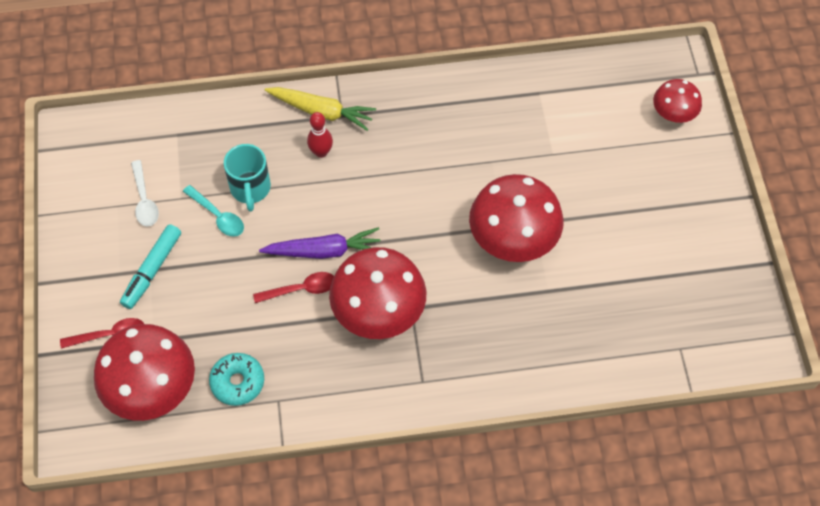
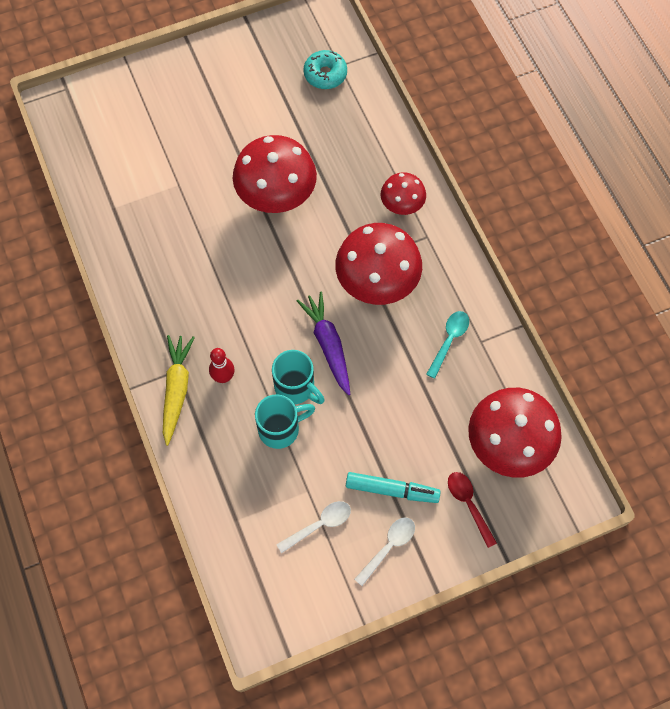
camera: 105 degrees left, 5 degrees up
turquoise spoon [183,185,244,237] -> turquoise spoon moved to [426,311,469,379]
turquoise donut [209,353,264,406] -> turquoise donut moved to [304,50,347,89]
red spoon [253,272,334,303] -> none
red mushroom [653,79,702,123] -> red mushroom moved to [381,172,426,215]
none -> turquoise mug [272,350,325,404]
none -> white spoon [354,517,415,586]

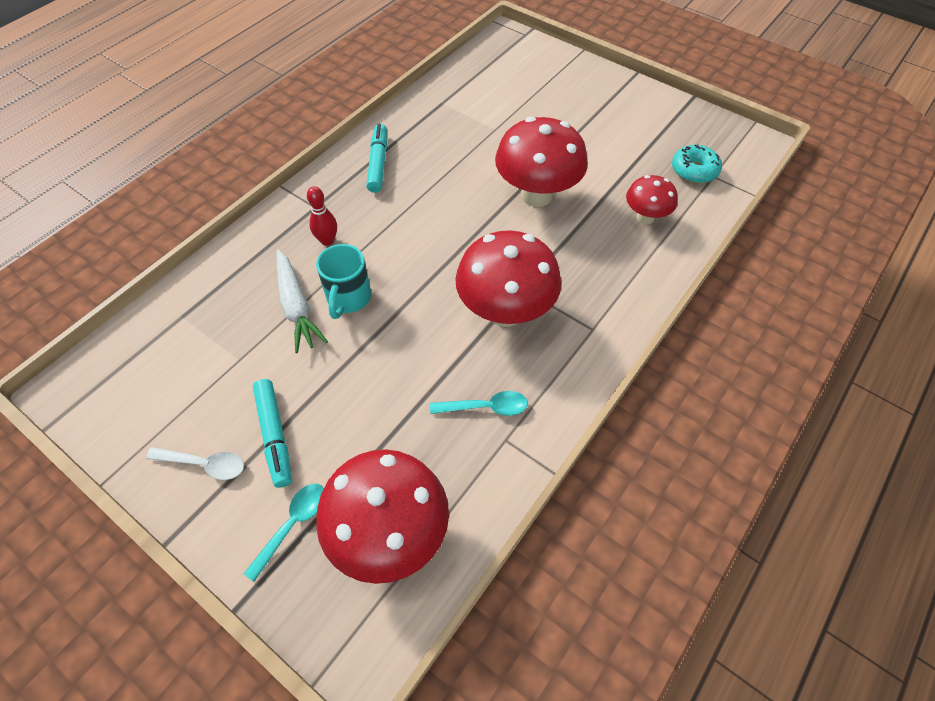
camera: 60 degrees right, 10 degrees down
yellow carrot [163,335,195,446] -> none
turquoise mug [255,394,315,449] -> white carrot [277,250,328,353]
white spoon [276,501,351,553] -> none
purple carrot [297,291,350,395] -> none
red mushroom [381,172,426,215] -> red mushroom moved to [626,175,678,224]
red spoon [448,472,497,548] -> turquoise spoon [244,484,324,582]
none -> turquoise marker [366,124,387,193]

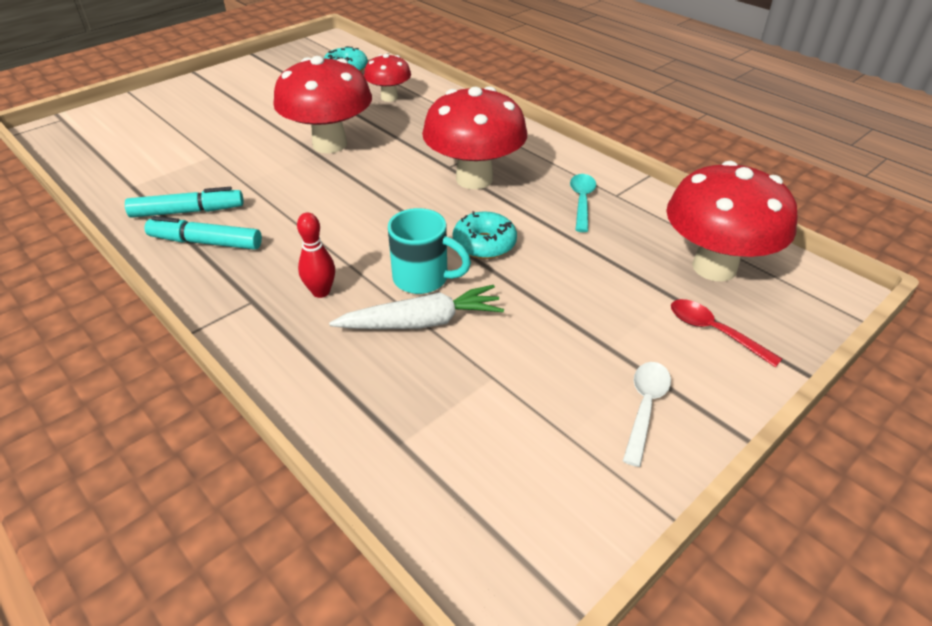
camera: 80 degrees left, 15 degrees down
turquoise spoon [244,484,324,582] -> red spoon [671,299,782,367]
turquoise marker [253,379,292,488] -> turquoise marker moved to [125,187,244,218]
none -> turquoise donut [453,211,517,259]

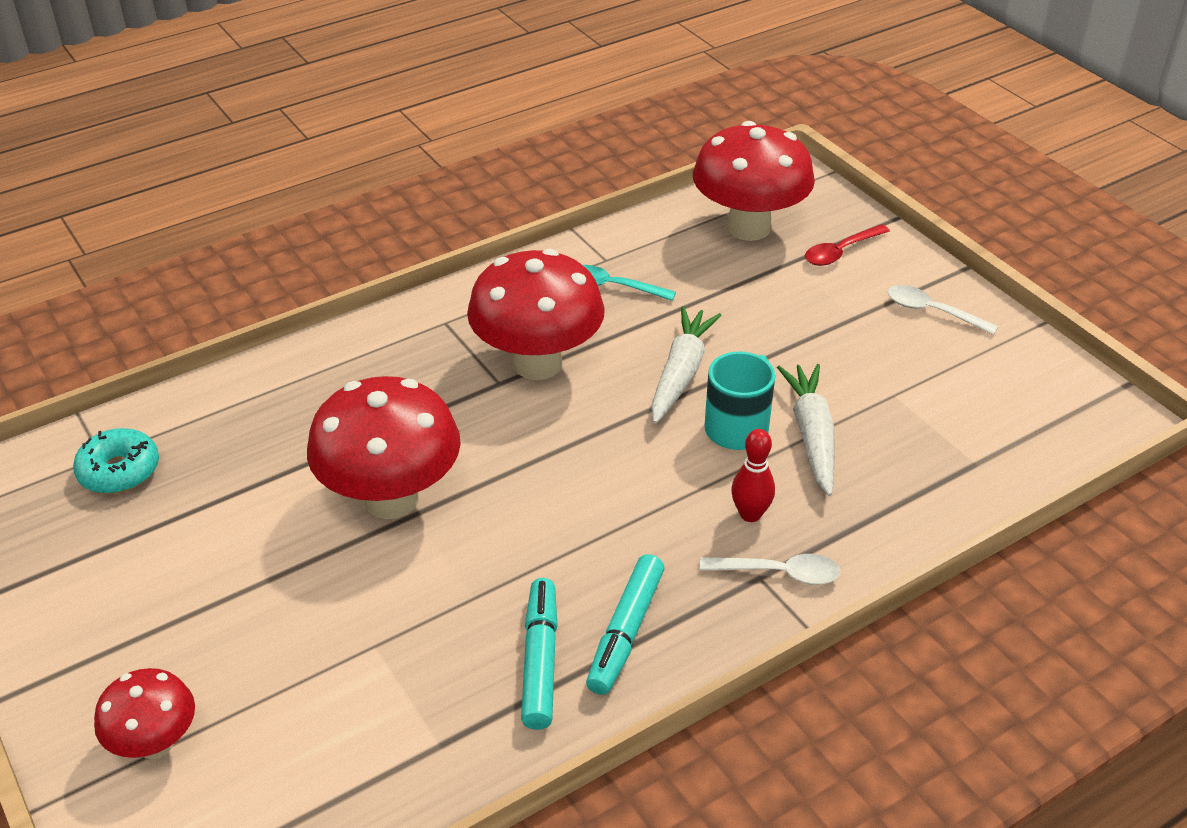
camera: 80 degrees left, 0 degrees up
red mushroom [364,54,411,102] -> red mushroom moved to [94,668,195,759]
turquoise donut [453,211,517,259] -> white carrot [651,306,722,424]
none -> white spoon [700,554,841,585]

